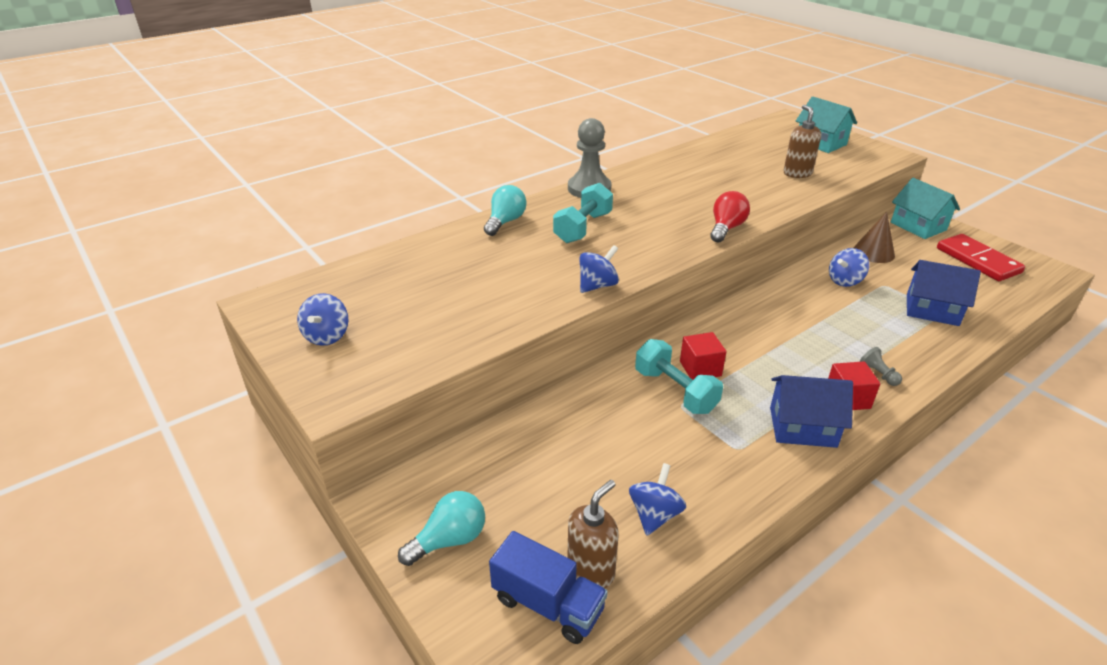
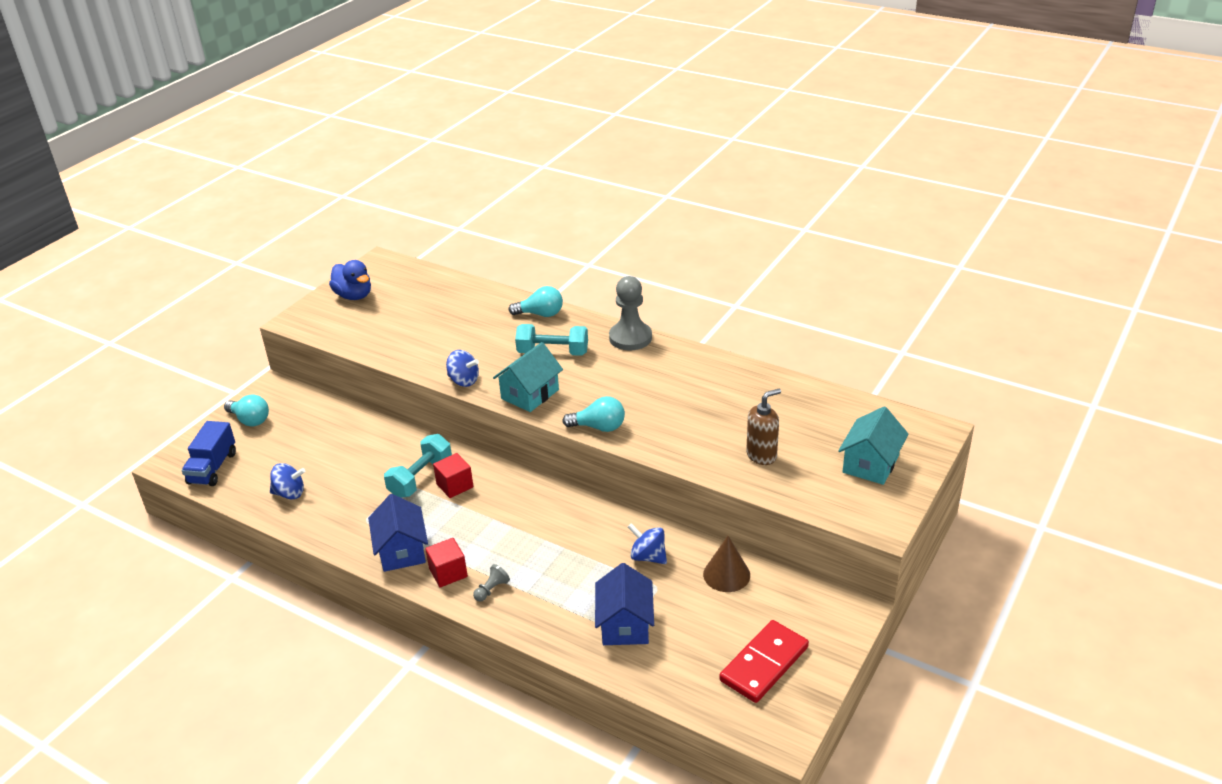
camera: 70 degrees right, 0 degrees up
blue spinning top [297,293,349,346] -> blue duck [329,260,371,300]
brown soap dispenser [567,480,619,588] -> none
red light bulb [710,191,750,243] -> turquoise light bulb [562,396,625,432]
turquoise house [891,178,960,239] -> turquoise house moved to [493,342,563,412]

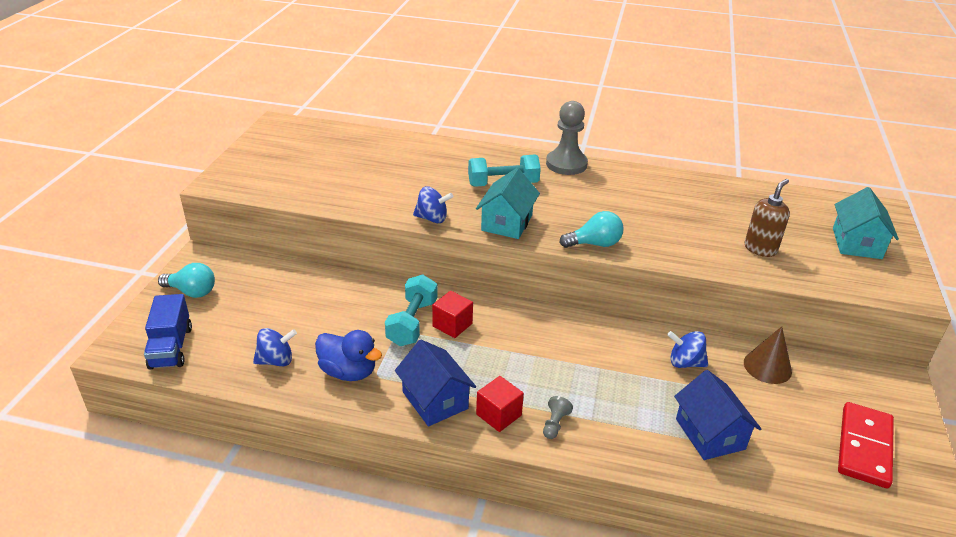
camera: 20 degrees left, 0 degrees up
blue duck [329,260,371,300] -> blue duck moved to [315,330,382,381]
turquoise light bulb [509,286,563,317] -> none

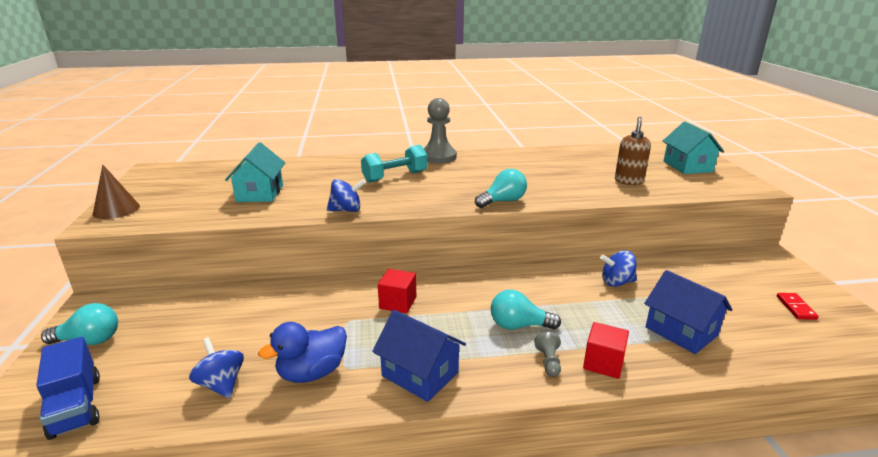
camera: 20 degrees left, 10 degrees down
blue spinning top [253,328,297,366] -> blue spinning top turned 90 degrees counterclockwise [189,337,244,398]
blue duck [315,330,382,381] -> blue duck turned 135 degrees clockwise [258,322,347,383]
turquoise dumbbell [385,274,437,346] -> none
turquoise house [476,168,540,239] -> turquoise house moved to [225,142,285,202]
red cube [476,376,524,432] -> red cube moved to [583,322,629,379]
brown cone [744,326,792,384] -> brown cone moved to [93,165,140,219]
red domino [838,402,894,489] -> red domino [777,293,819,320], size x0.48
none -> turquoise light bulb [491,290,561,330]

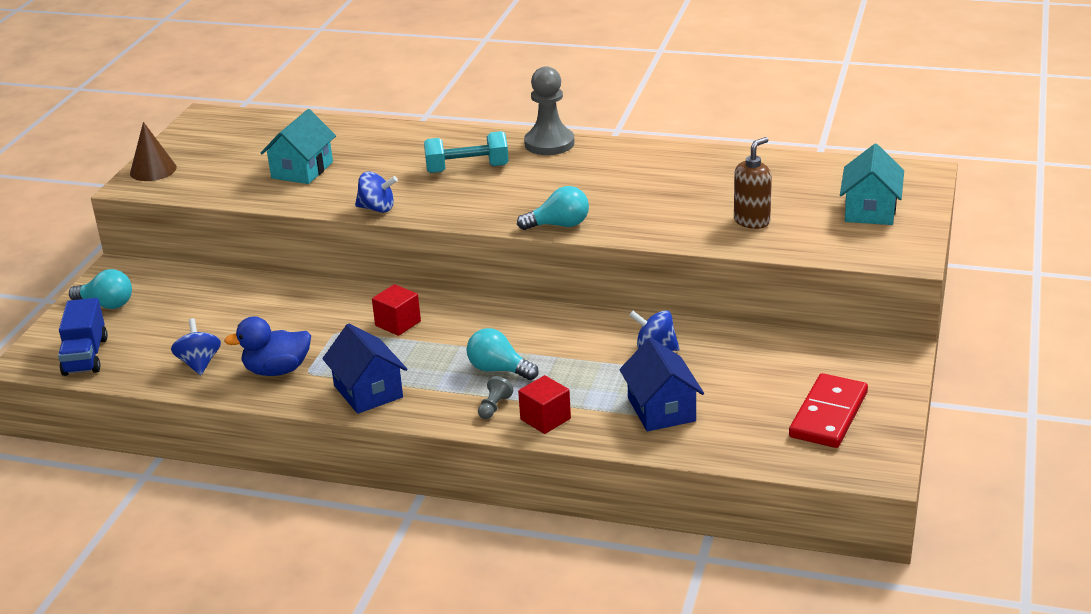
camera: 25 degrees right, 5 degrees up
red domino [777,293,819,320] -> red domino [789,373,868,448], size x2.10

